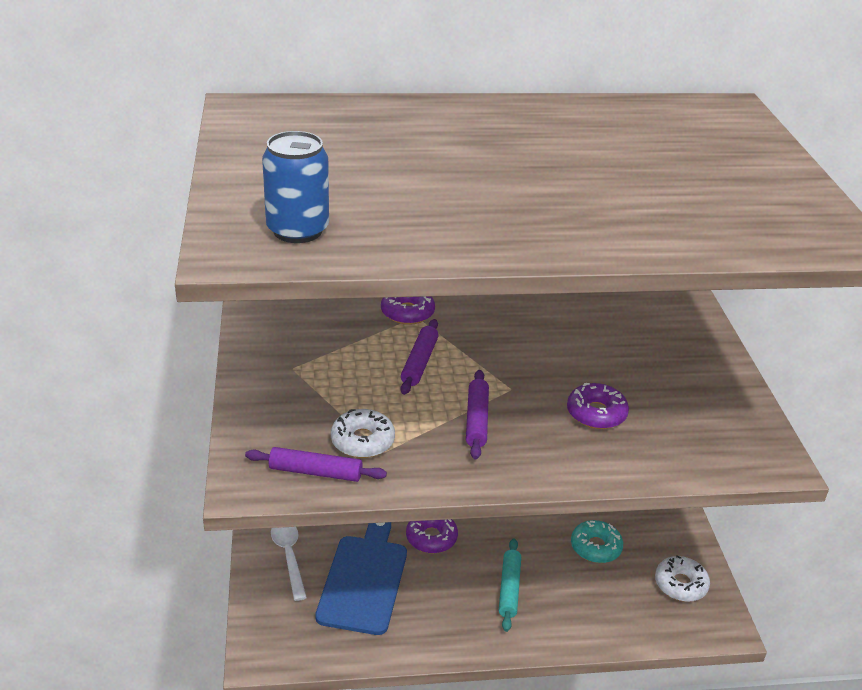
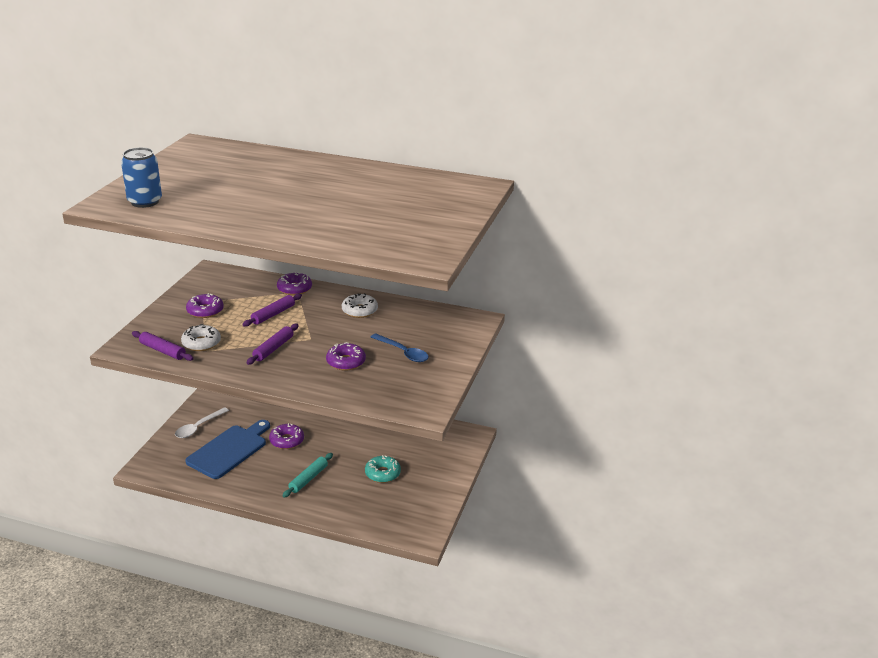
camera: 25 degrees right, 5 degrees down
white spoon [271,527,307,601] -> white spoon turned 150 degrees counterclockwise [175,407,229,438]
white donut [655,555,710,602] -> white donut moved to [342,293,378,318]
none -> purple donut [186,293,224,318]
none -> blue spoon [371,334,429,362]

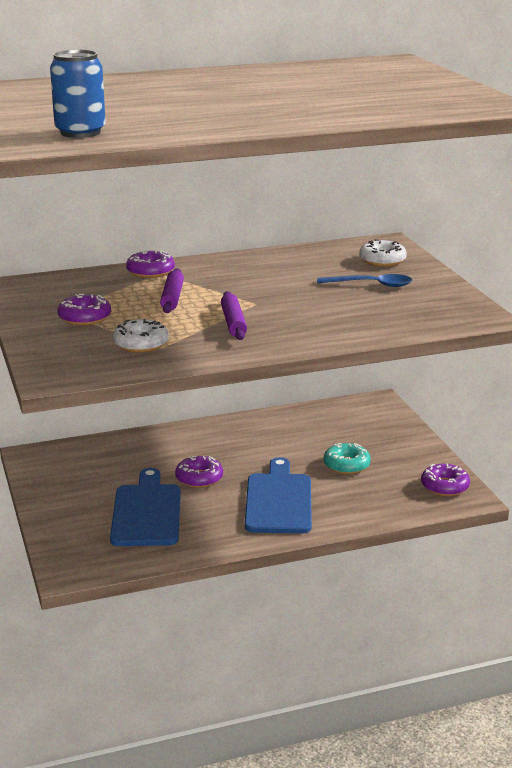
camera: 35 degrees left, 5 degrees down
purple rolling pin [132,331,194,361] -> none
white spoon [175,407,229,438] -> none
turquoise rolling pin [282,453,333,497] -> blue cutting board [245,457,312,534]
purple donut [326,342,366,371] -> purple donut moved to [421,464,470,496]
white donut [342,293,378,318] -> white donut moved to [359,239,407,267]

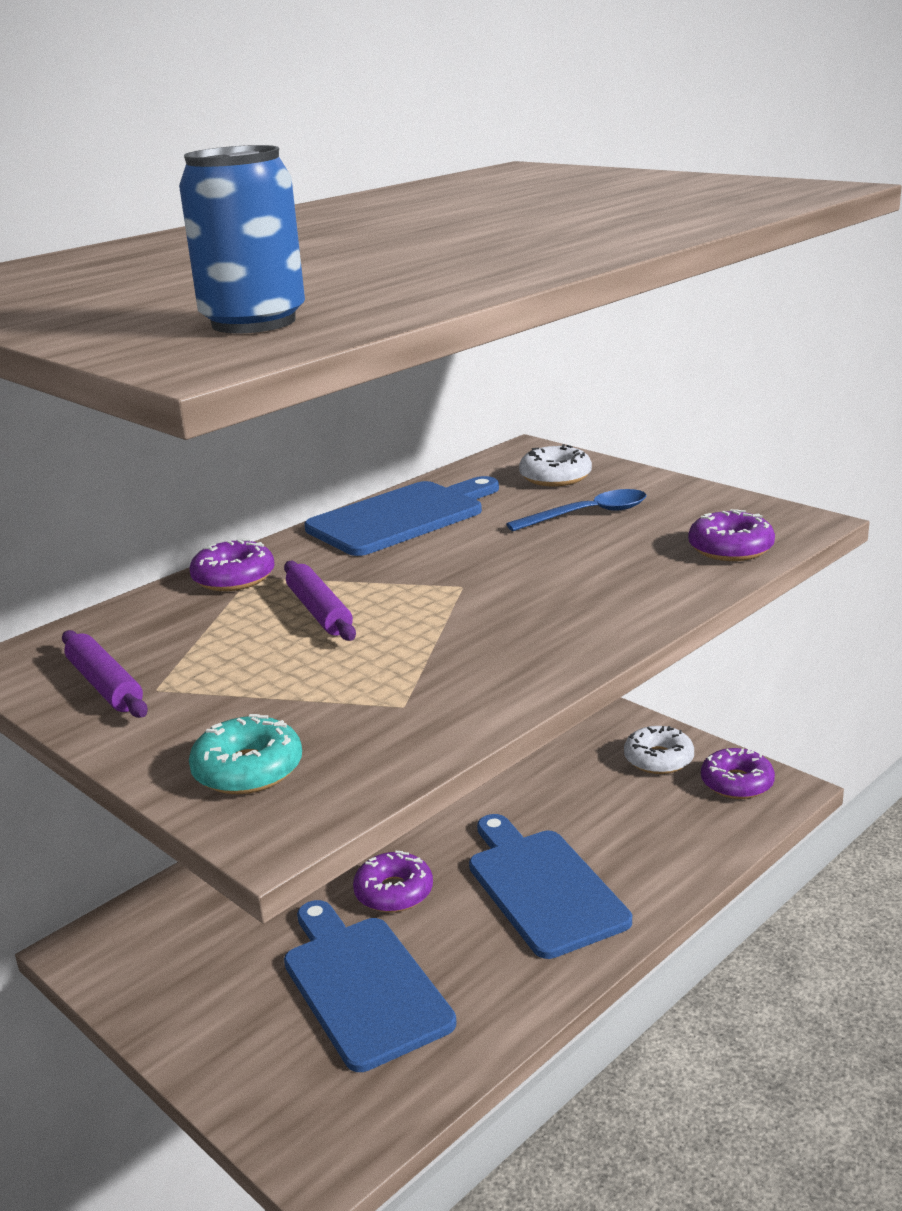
camera: 25 degrees left, 0 degrees up
purple donut [58,294,111,326] -> purple donut moved to [688,509,775,561]
white donut [113,319,169,353] -> white donut moved to [624,726,694,774]
purple rolling pin [221,291,247,340] -> purple rolling pin moved to [62,630,148,718]
turquoise donut [324,443,371,474] -> turquoise donut moved to [189,714,302,794]
none -> blue cutting board [304,476,499,556]

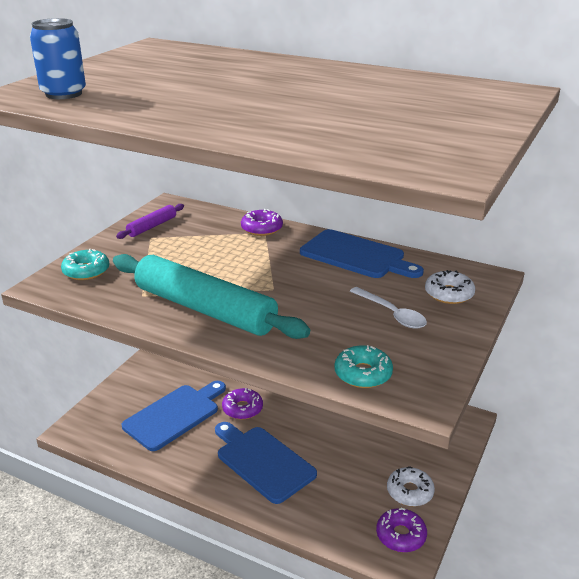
camera: 70 degrees right, 5 degrees up
purple rolling pin [284,561,356,641] -> none
blue cutting board [469,814,632,959] -> blue cutting board turned 90 degrees counterclockwise [215,422,317,504]
blue spoon [506,489,647,531] -> white spoon [350,287,427,329]
purple donut [688,509,775,561] -> turquoise donut [335,345,393,388]
none -> turquoise rolling pin [113,254,310,339]

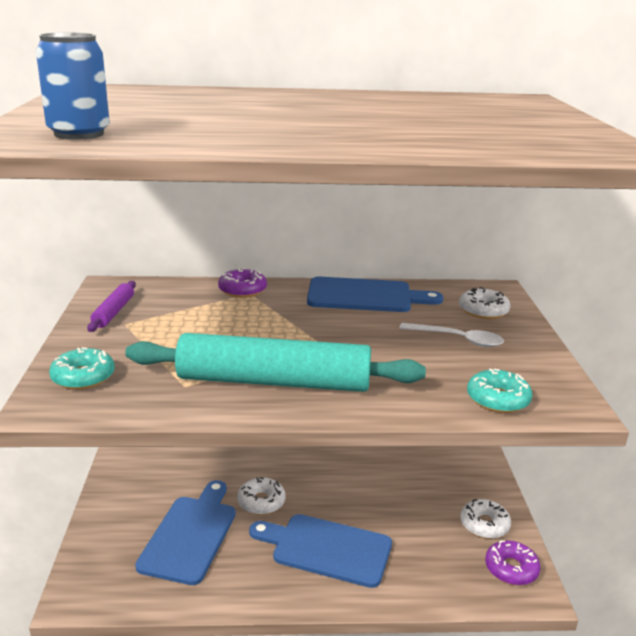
camera: 30 degrees left, 5 degrees down
purple donut [222,388,263,420] -> white donut [237,477,286,515]

